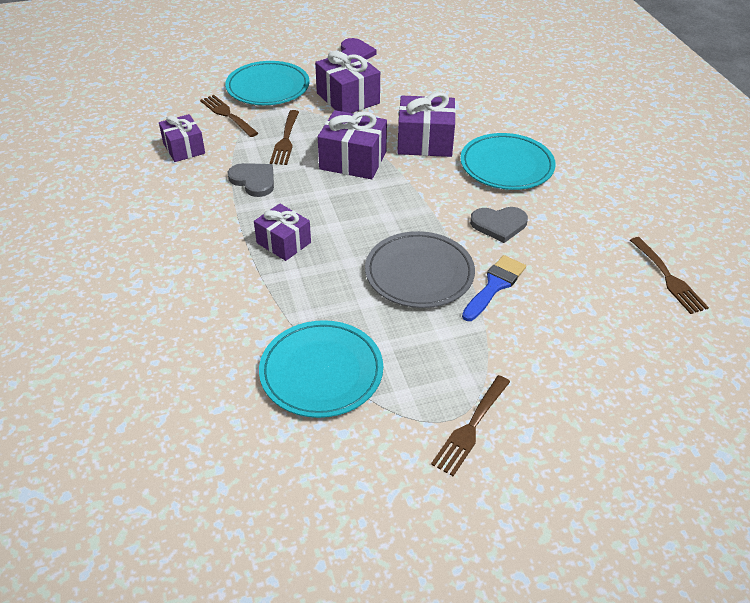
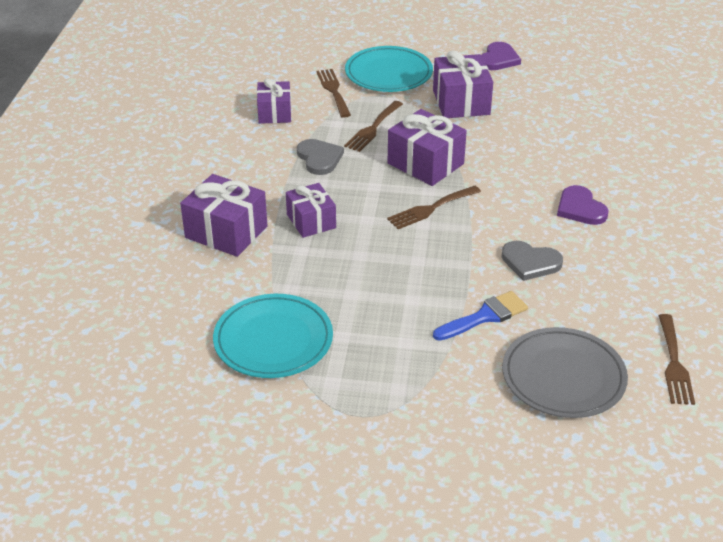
camera: 25 degrees right, 5 degrees down
grey plate [365,231,475,308] -> grey plate moved to [502,327,628,418]
purple gift [397,92,456,157] -> purple gift moved to [180,174,267,257]
brown fork [431,375,510,476] -> brown fork moved to [387,186,481,229]
turquoise plate [460,133,556,190] -> purple heart [557,185,608,225]

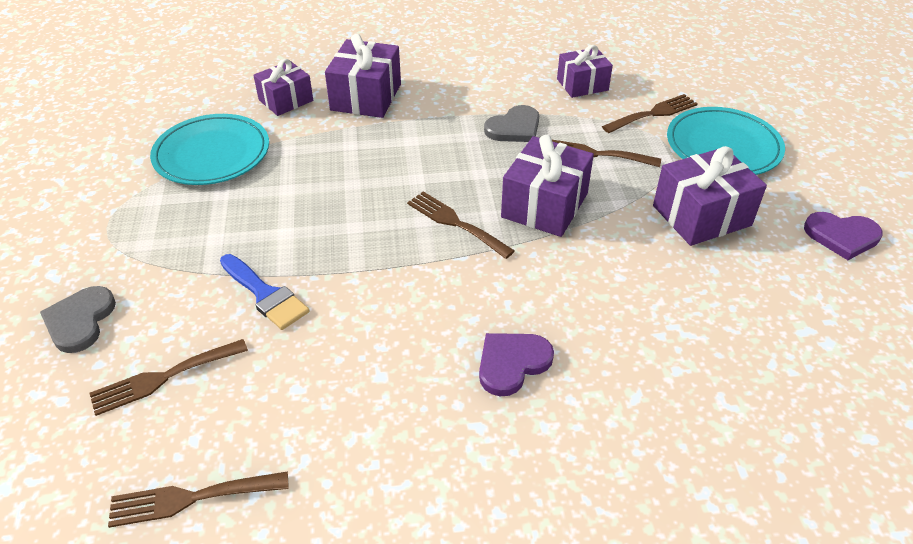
camera: 75 degrees right, 5 degrees up
purple gift [286,183,336,238] -> purple gift moved to [253,59,313,116]
grey heart [502,241,563,281] -> grey heart moved to [40,286,116,353]
grey plate [502,327,628,418] -> brown fork [89,339,248,416]

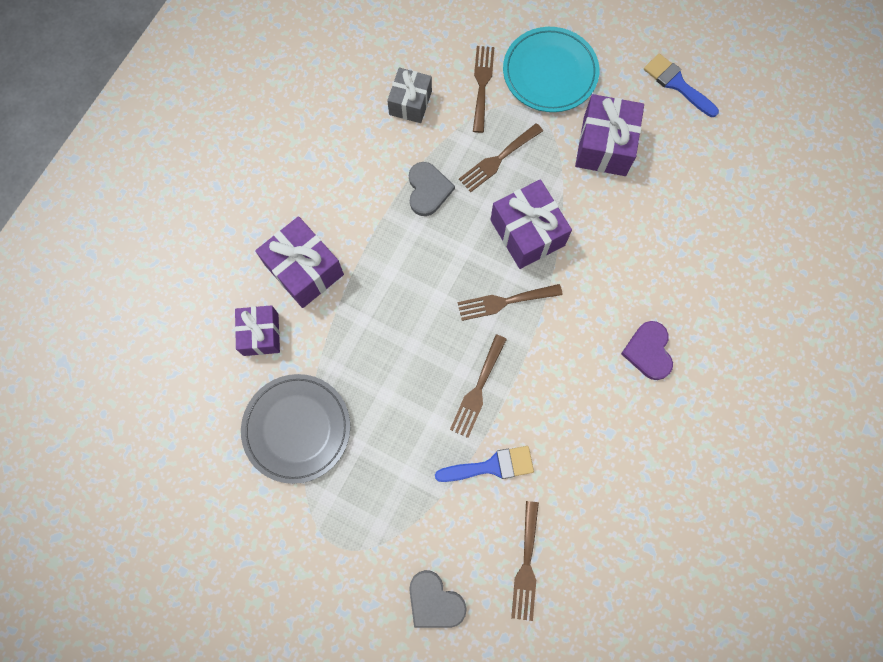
camera: 55 degrees left, 30 degrees up
brown fork [108,471,289,528] -> brown fork moved to [450,334,507,438]
turquoise plate [150,114,269,185] -> grey plate [241,374,350,484]
purple gift [557,45,613,98] -> grey gift [387,68,432,123]
purple heart [804,212,883,260] -> blue brush [644,53,719,117]

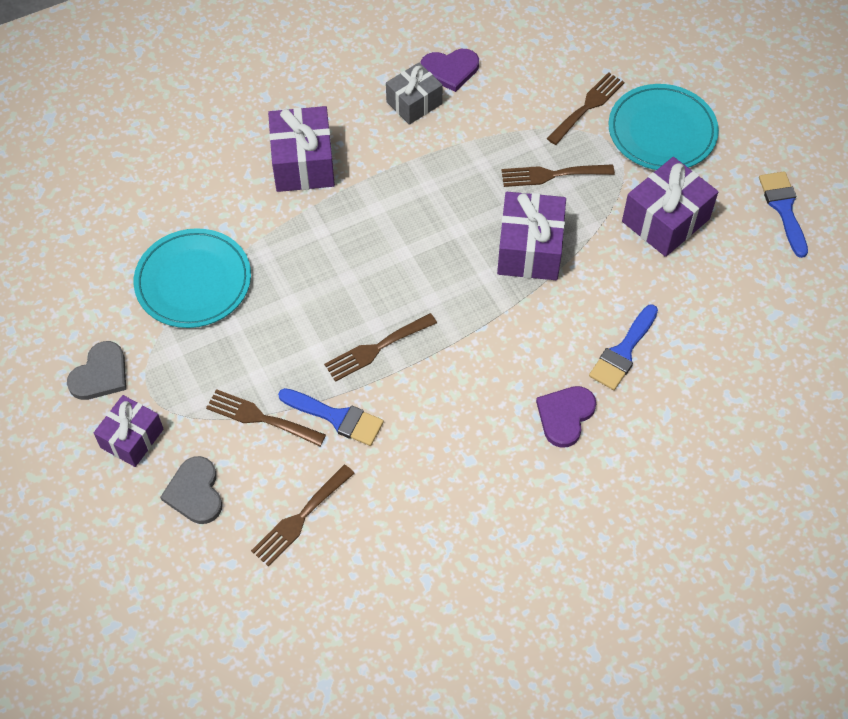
camera: 35 degrees right, 15 degrees down
purple gift [235,305,280,356] -> purple gift moved to [94,395,163,467]
grey plate [241,374,350,484] -> turquoise plate [134,228,251,328]
grey gift [387,68,432,123] -> grey gift moved to [386,63,443,125]
grey heart [409,162,455,216] -> grey heart moved to [67,341,126,400]
brown fork [458,284,563,321] -> brown fork moved to [206,389,326,446]
none -> purple heart [421,49,479,92]
none -> blue brush [589,304,658,390]

